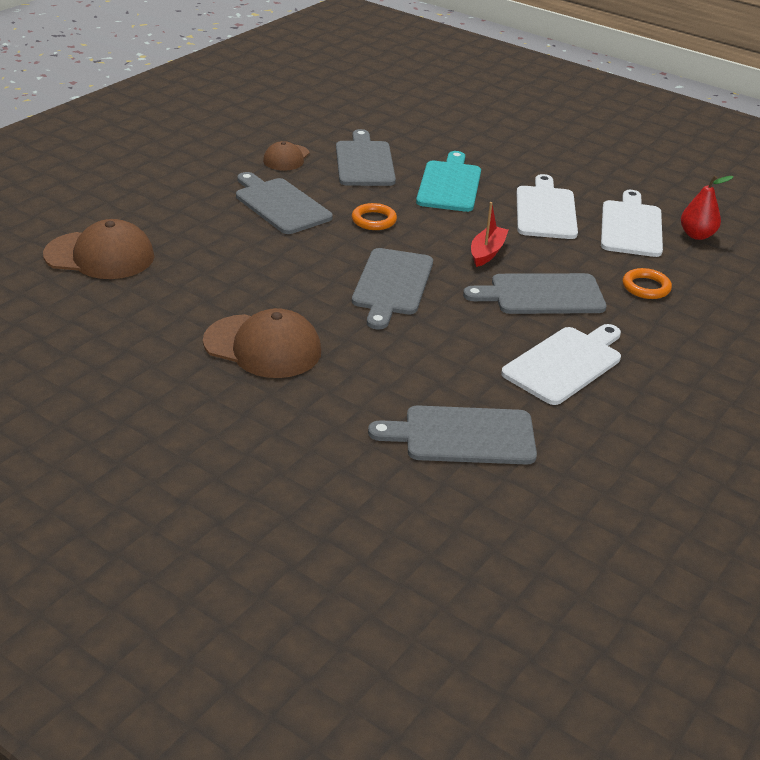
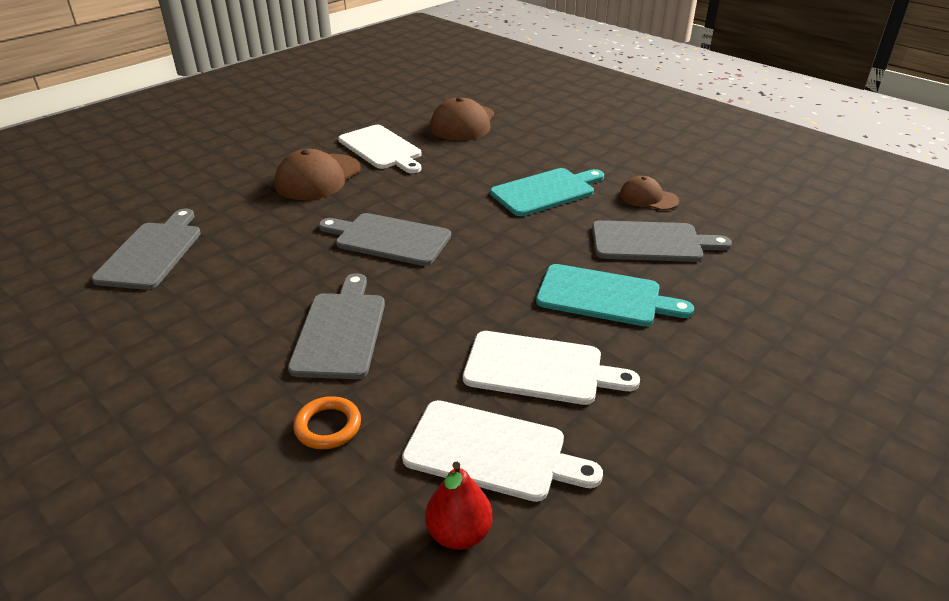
camera: 100 degrees right, 0 degrees up
grey cutting board [236,172,332,234] -> turquoise cutting board [490,168,604,216]
orange ring [352,203,397,230] -> none
red boat [471,202,509,267] -> none
white cutting board [501,324,621,405] -> white cutting board moved to [338,125,422,173]

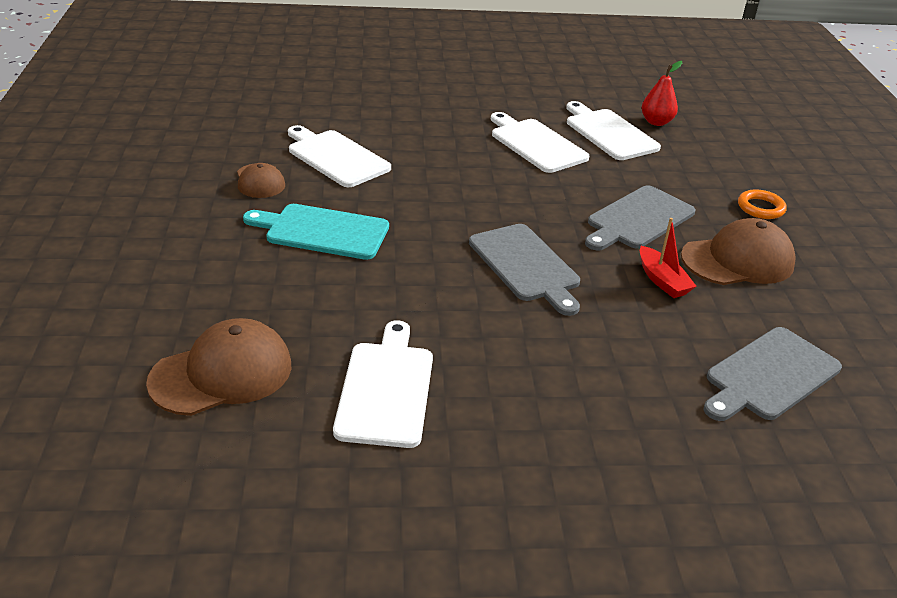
camera: 140 degrees left, 0 degrees up
brown cap [274,149,361,200] -> brown cap moved to [681,218,796,285]
orange ring [293,396,361,449] -> orange ring moved to [738,189,787,219]
turquoise cutting board [536,264,694,326] -> none
grey cutting board [592,220,732,262] -> white cutting board [288,125,391,187]
none -> red boat [640,218,697,298]

